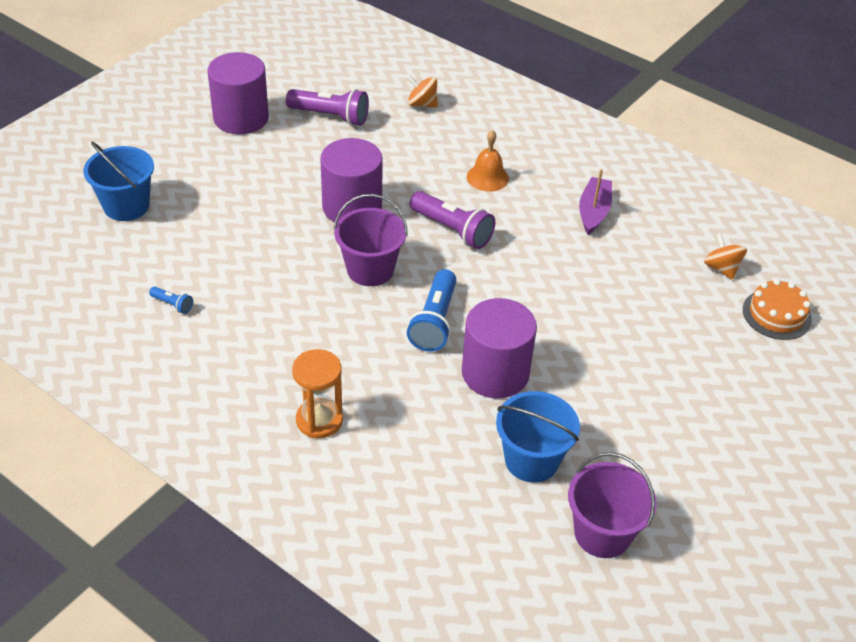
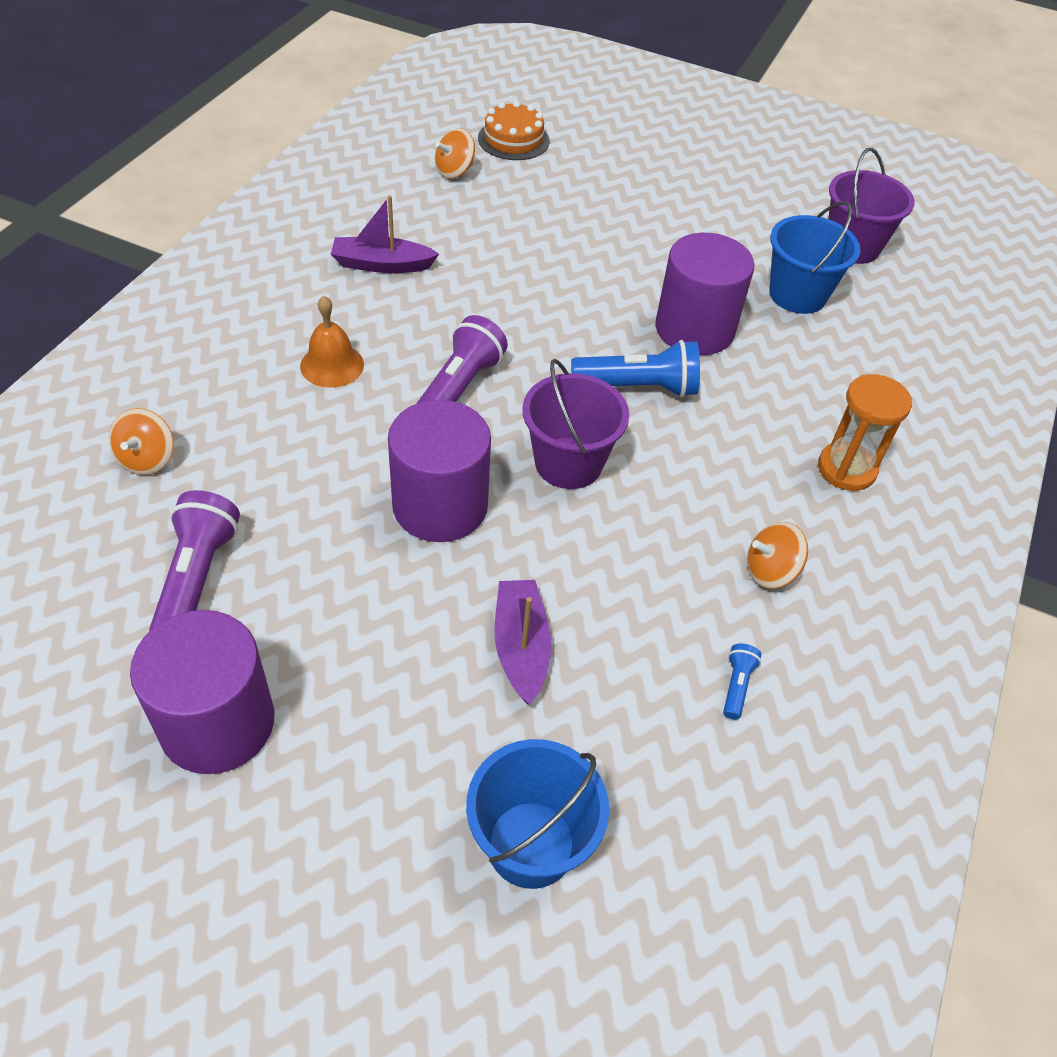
camera: 105 degrees left, 5 degrees up
none -> purple boat [494,580,551,705]
none -> orange spinning top [747,522,808,588]

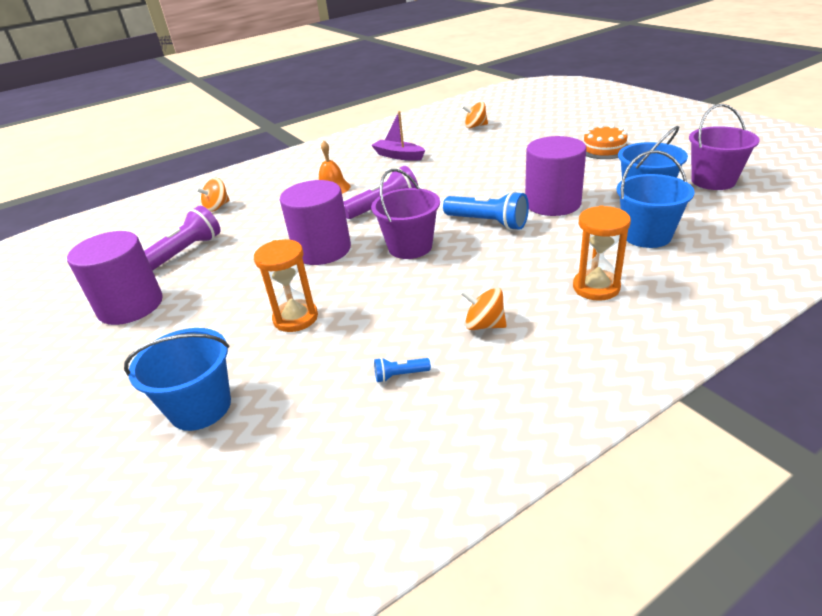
camera: 40 degrees right, 15 degrees down
orange cake [478,101,550,160] -> orange cake moved to [583,124,628,159]
purple boat [494,580,551,705] -> orange hourglass [254,239,318,332]
blue flashlight [723,644,761,720] -> blue flashlight turned 150 degrees counterclockwise [374,358,431,383]
none -> blue bucket [617,150,695,248]

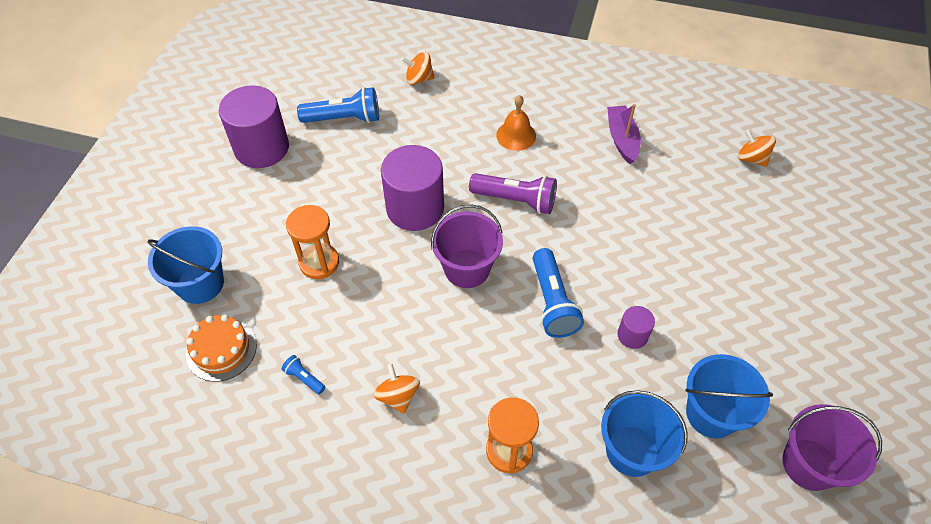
camera: 45 degrees right, 20 degrees up
purple flashlight [144,206,221,271] -> blue flashlight [297,87,379,123]
purple cylinder [525,136,587,216] -> purple cylinder [617,306,655,349], size x0.48
orange cake [583,124,628,159] -> orange cake moved to [186,314,257,382]

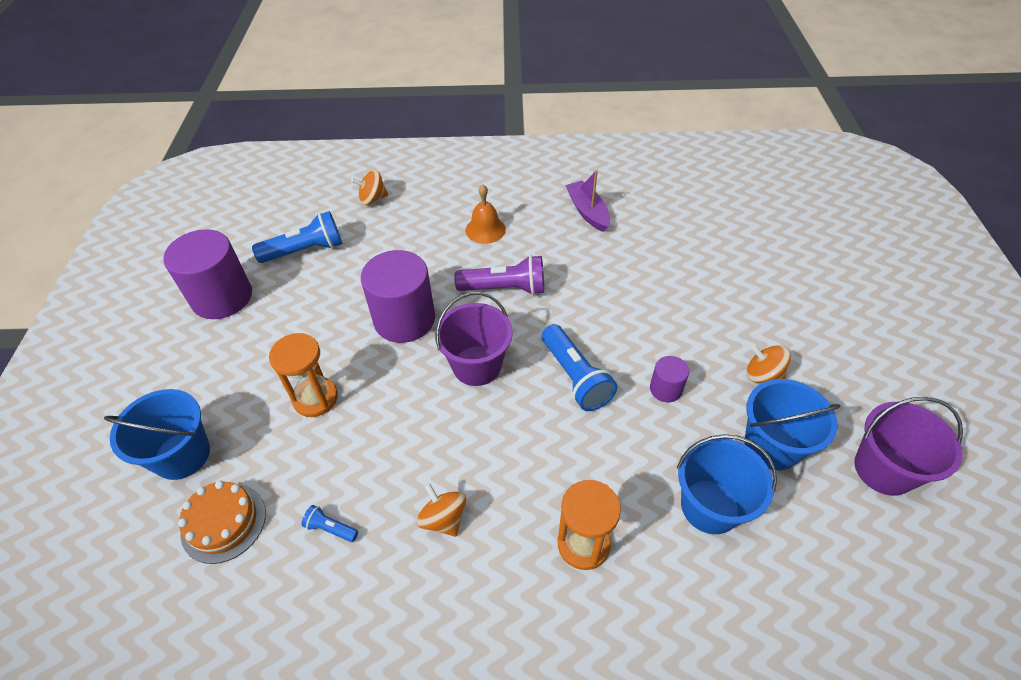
camera: 15 degrees left, 5 degrees down
orange spinning top [738,129,776,167] -> orange spinning top moved to [746,345,791,383]

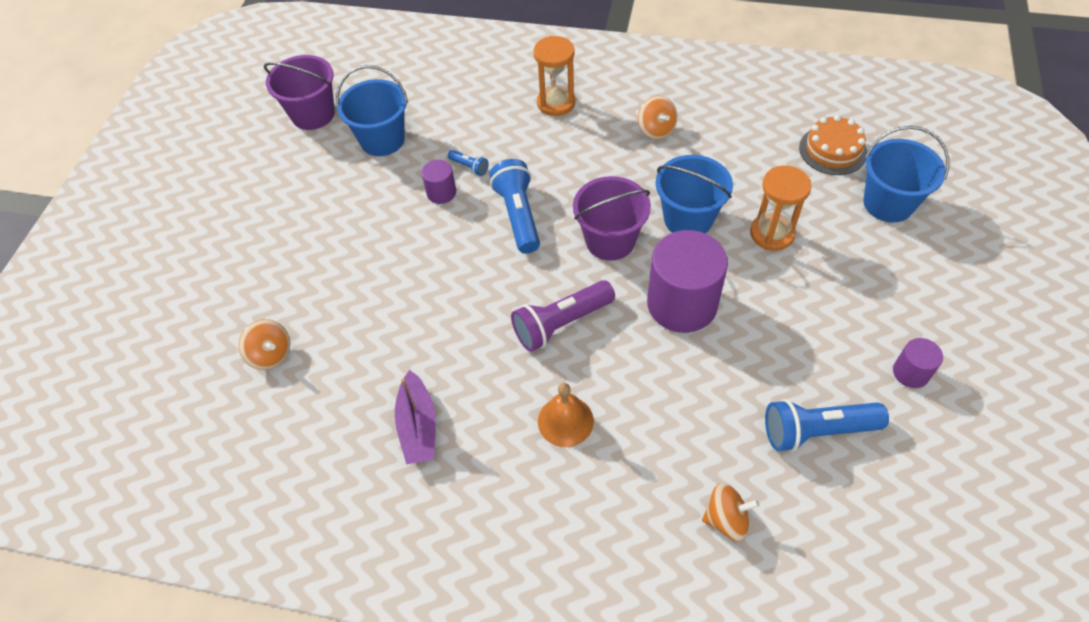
camera: 165 degrees left, 5 degrees up
purple cylinder [163,229,252,319] -> purple cylinder [893,338,943,388], size x0.48
blue flashlight [301,505,358,542] -> blue flashlight moved to [448,150,489,176]
purple flashlight [454,255,544,295] -> purple flashlight turned 45 degrees counterclockwise [511,280,615,352]
blue bucket [677,434,777,534] -> blue bucket moved to [656,155,733,234]
orange spinning top [746,345,791,383] -> orange spinning top moved to [239,319,290,370]

